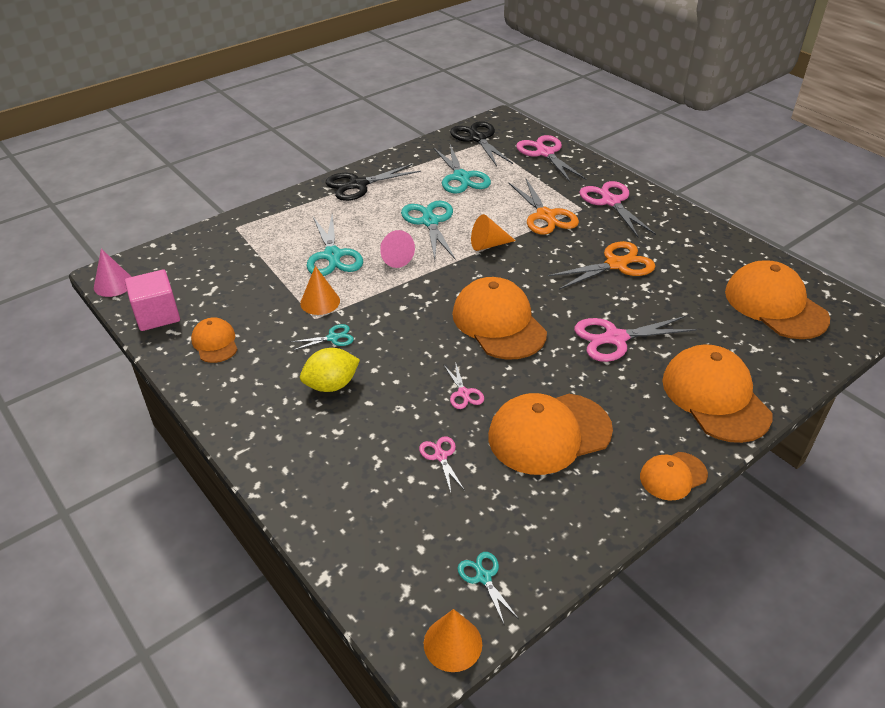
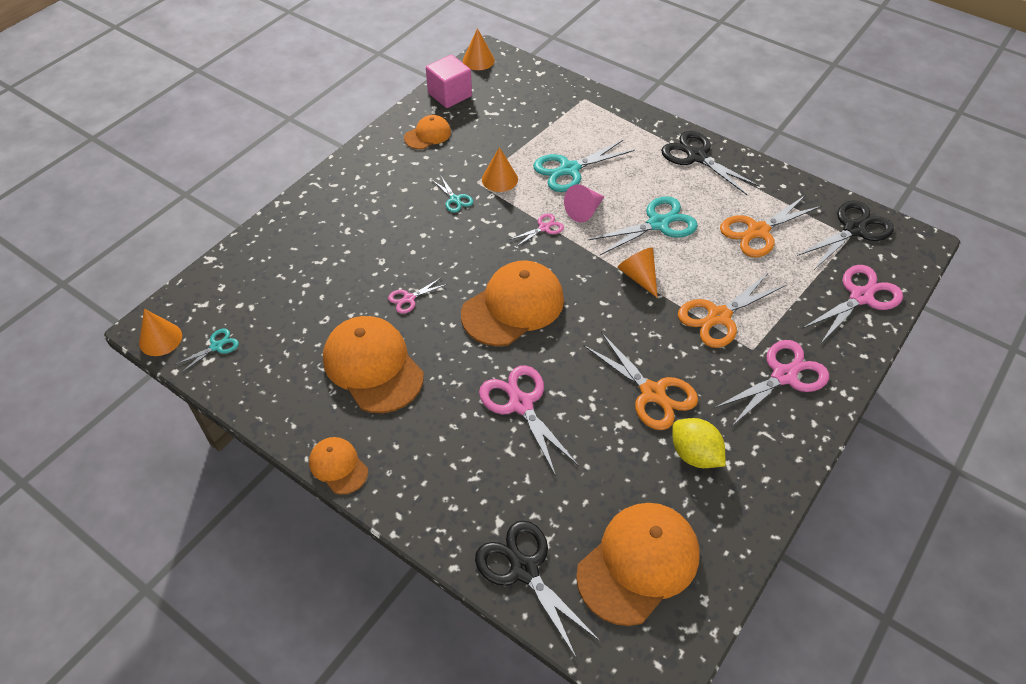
camera: 75 degrees right, 10 degrees up
pink cone [94,249,131,297] -> orange cone [463,28,495,70]
yellow lemon [300,348,360,392] -> yellow lemon moved to [672,418,726,468]
pink scissors [419,436,465,492] -> pink scissors moved to [509,213,564,247]
turquoise scissors [433,145,491,194] -> orange scissors [720,195,821,258]
orange cap [662,344,772,443] -> none
none -> black scissors [475,521,600,659]

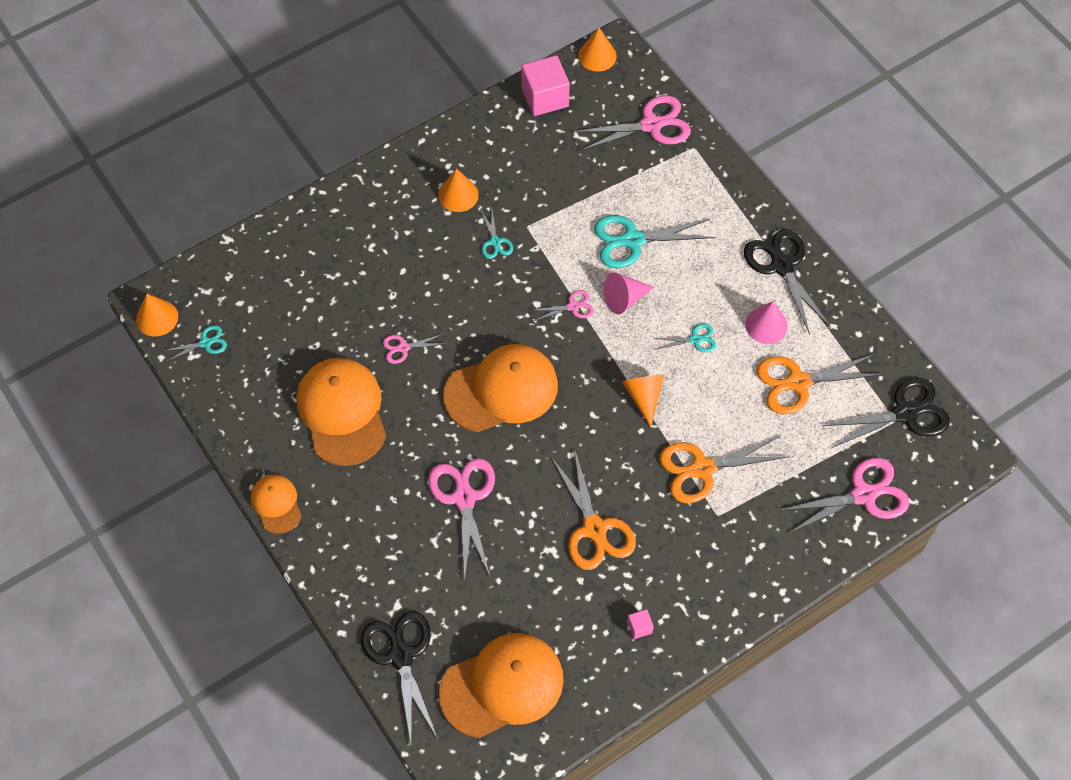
camera: 20 degrees right, 10 degrees up
orange cap [404,115,451,149] -> none
orange cone [482,147,518,192] -> orange cone moved to [438,168,479,212]
turquoise scissors [588,196,698,255] -> turquoise scissors [653,323,717,352], size x0.51
yellow lemon [672,418,726,468] -> none
pink scissors [713,340,829,427] -> pink scissors moved to [574,95,691,151]
none -> pink cube [627,609,654,639]
none -> pink cone [745,301,788,344]

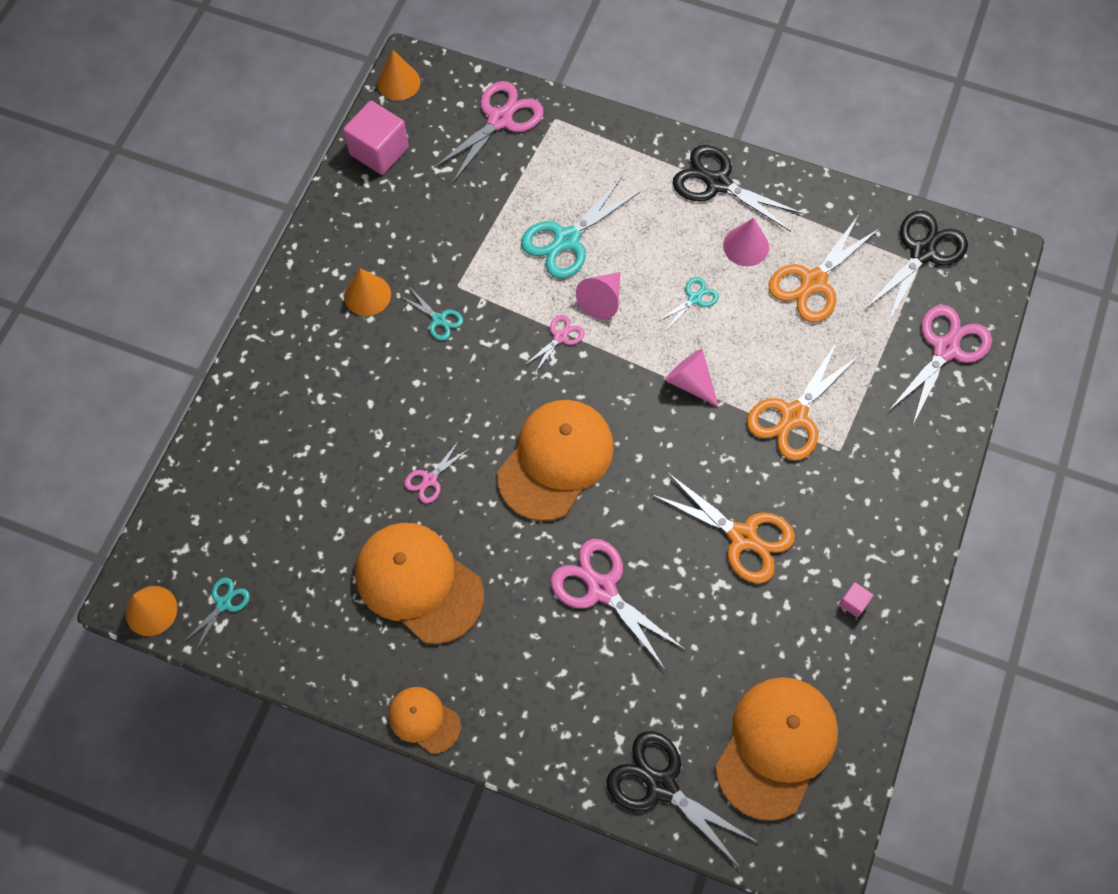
camera: 35 degrees left, 5 degrees up
orange cone [622,375,664,427] -> pink cone [665,349,719,407]

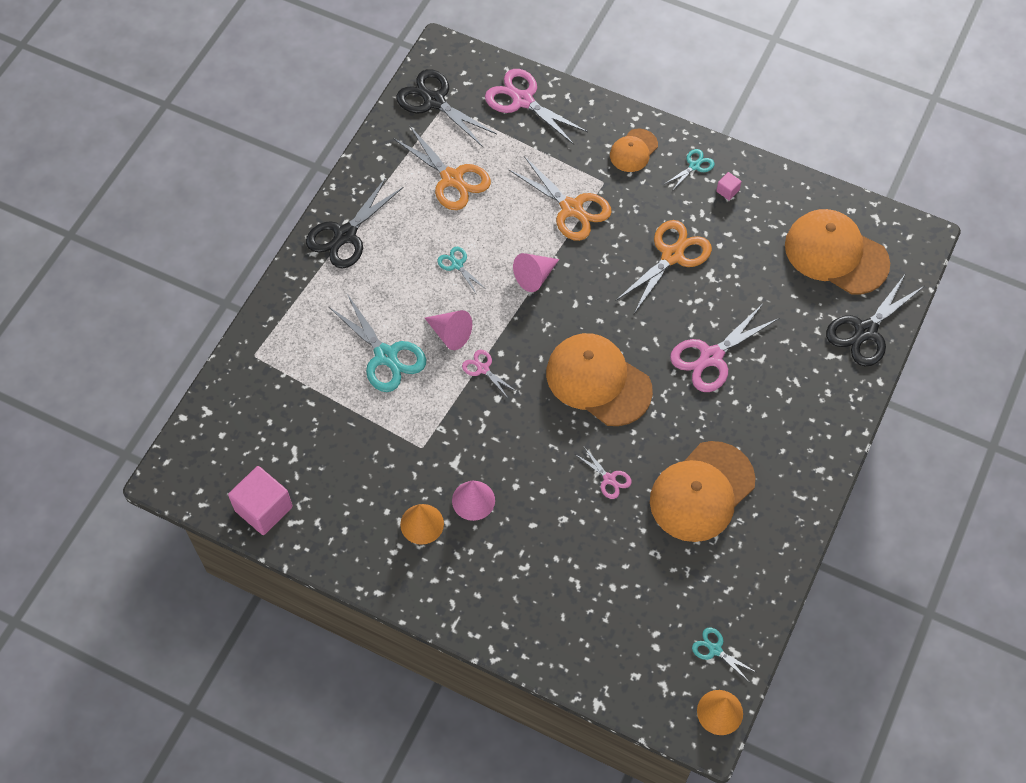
camera: 85 degrees left, 5 degrees down
orange cone [377,50,420,101] -> none
orange cap [389,687,461,754] -> orange cap moved to [610,129,658,172]
turquoise scissors [400,288,463,341] -> turquoise scissors moved to [665,149,715,191]
pink scissors [433,81,544,182] -> none
pink cone [723,218,769,266] -> pink cone moved to [452,480,495,521]

